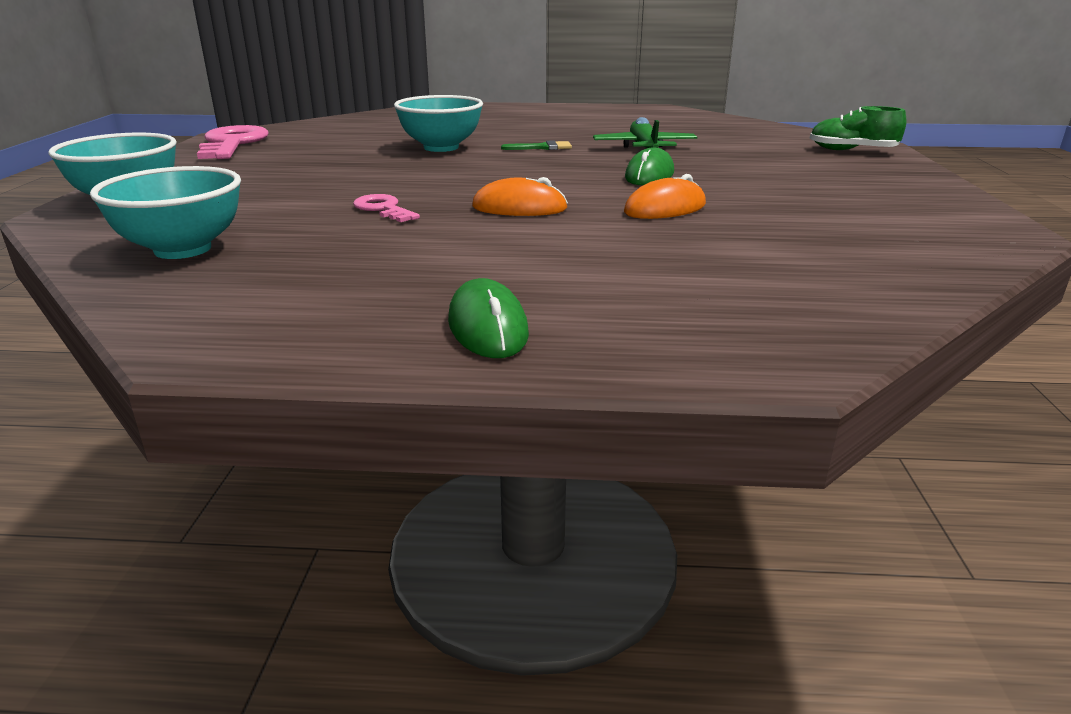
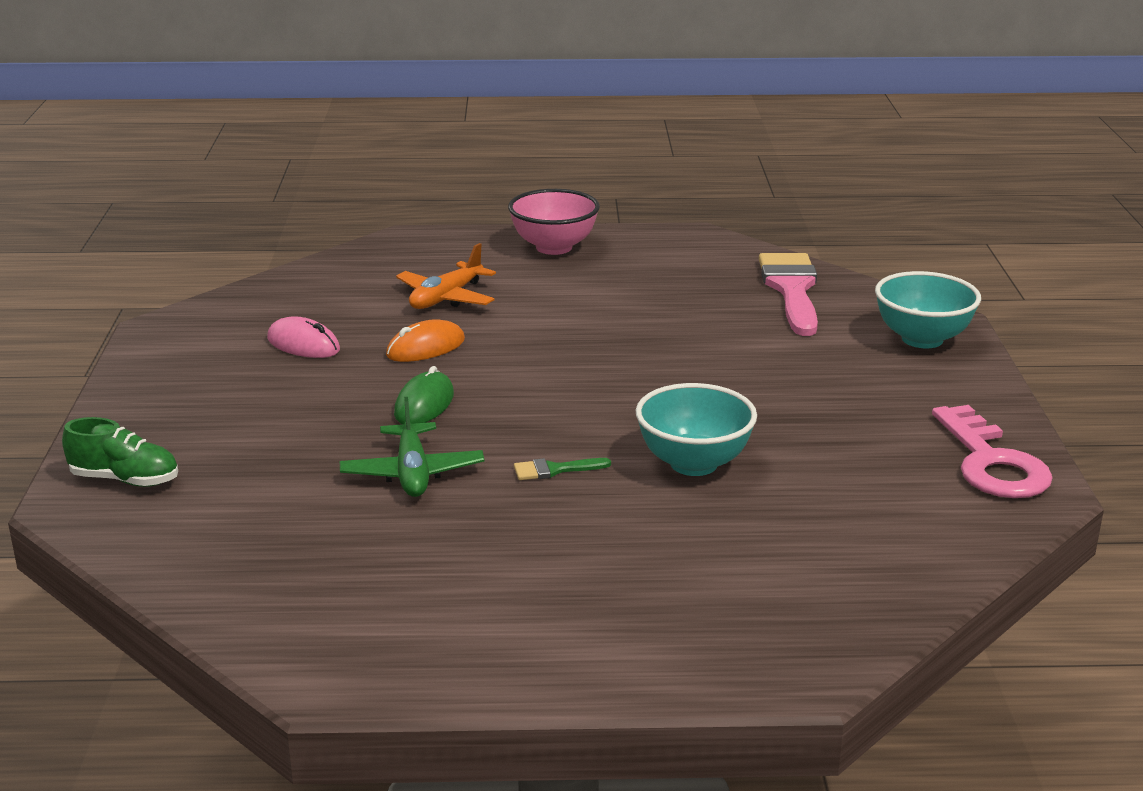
camera: 175 degrees right, 0 degrees up
turquoise bowl [90,166,241,259] -> pink brush [759,253,818,336]
pink key [353,194,420,222] -> none
green mouse [448,278,529,358] -> pink bowl [508,189,600,255]
orange mouse [472,177,568,216] -> none
none -> pink mouse [267,316,340,358]
none -> orange plane [396,243,496,309]

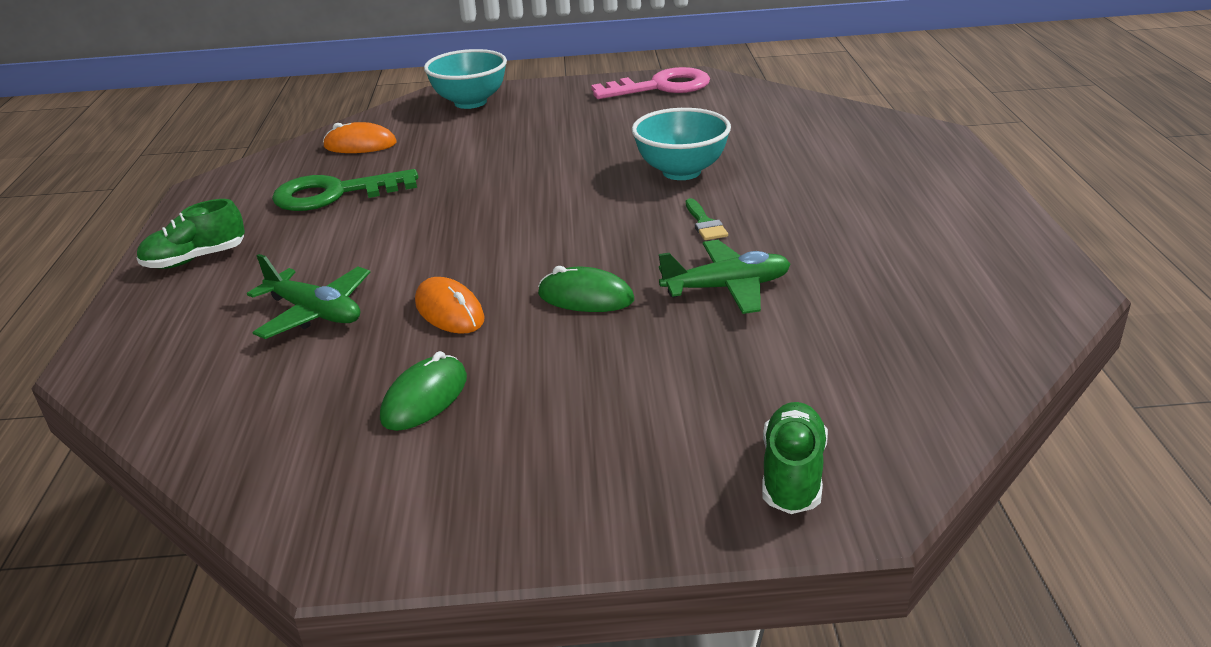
camera: 90 degrees left, 5 degrees up
pink mouse [267,316,340,358] -> green mouse [380,351,467,431]
orange plane [396,243,496,309] -> green plane [247,254,370,339]
pink bowl [508,189,600,255] -> green shoe [136,199,245,269]
pink brush [759,253,818,336] -> orange mouse [323,122,397,153]
none -> green key [272,169,418,211]

